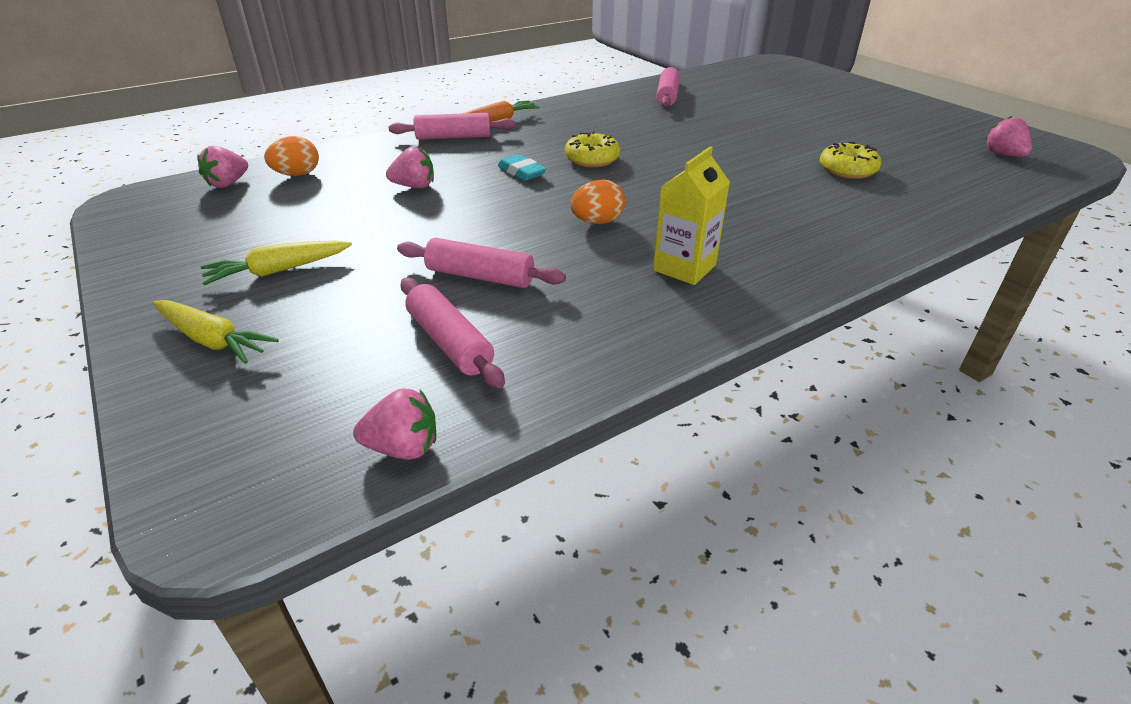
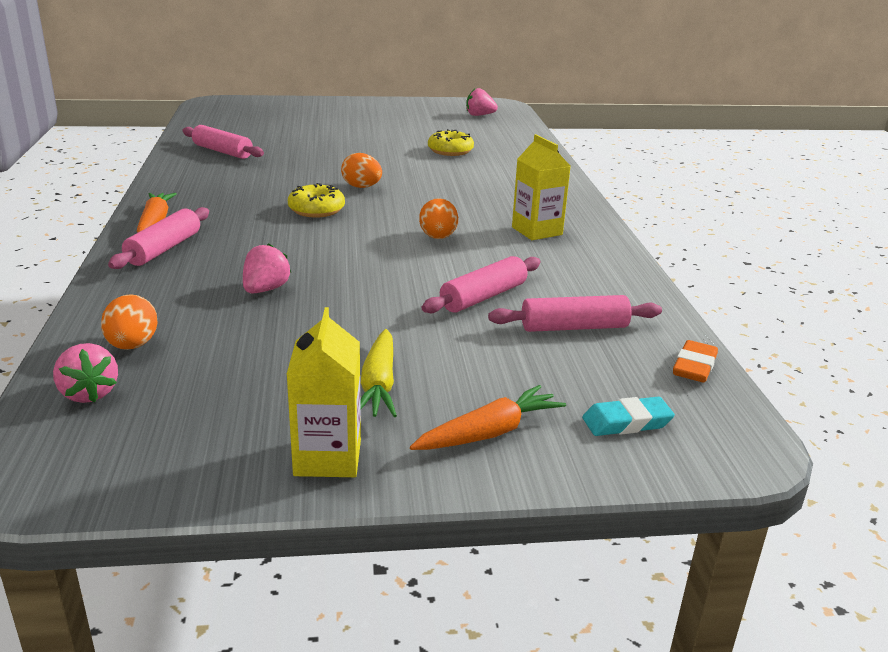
camera: 65 degrees left, 10 degrees down
yellow carrot [153,300,279,364] -> orange carrot [410,385,566,450]
pink strawberry [353,388,436,460] -> orange eraser [673,340,718,383]
turquoise eraser [498,154,547,181] -> turquoise eraser moved to [582,397,675,436]
none -> yellow carton [287,307,361,477]
none -> orange egg [341,153,382,188]

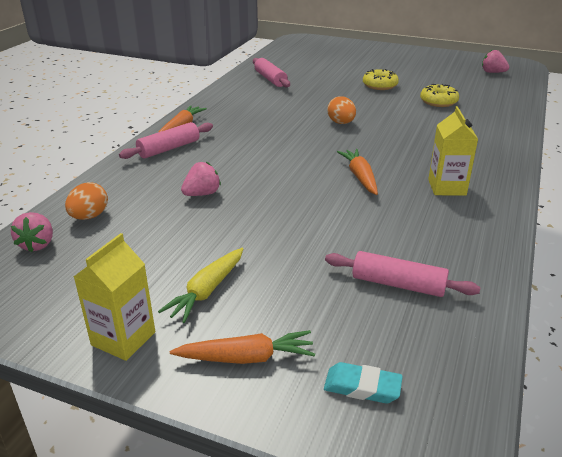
camera: 30 degrees right, 5 degrees up
yellow donut [288,183,345,218] -> yellow donut moved to [363,69,399,90]
orange egg [419,198,458,239] -> orange carrot [337,149,378,195]
pink rolling pin [422,256,541,313] -> none
orange eraser [673,340,718,383] -> none

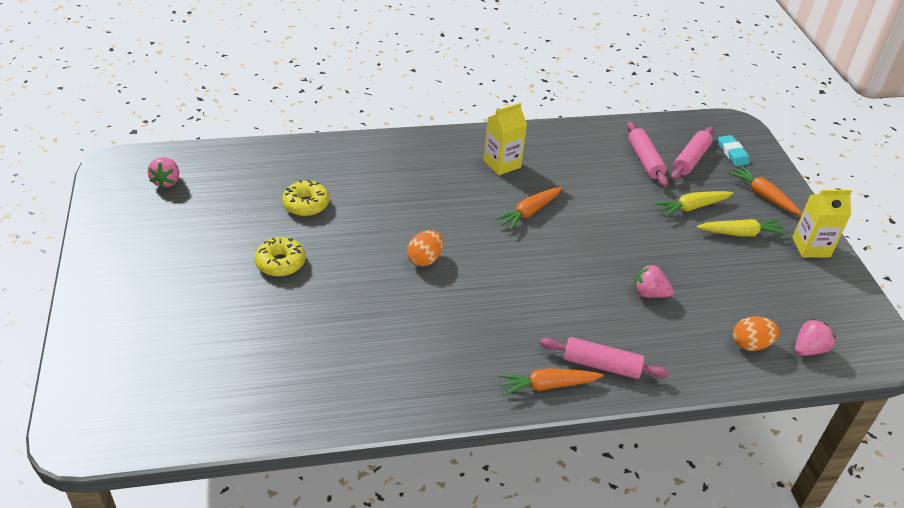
camera: 125 degrees left, 10 degrees up
pink rolling pin [253,58,290,87] -> pink rolling pin moved to [671,127,714,180]
none -> yellow carrot [654,191,733,217]

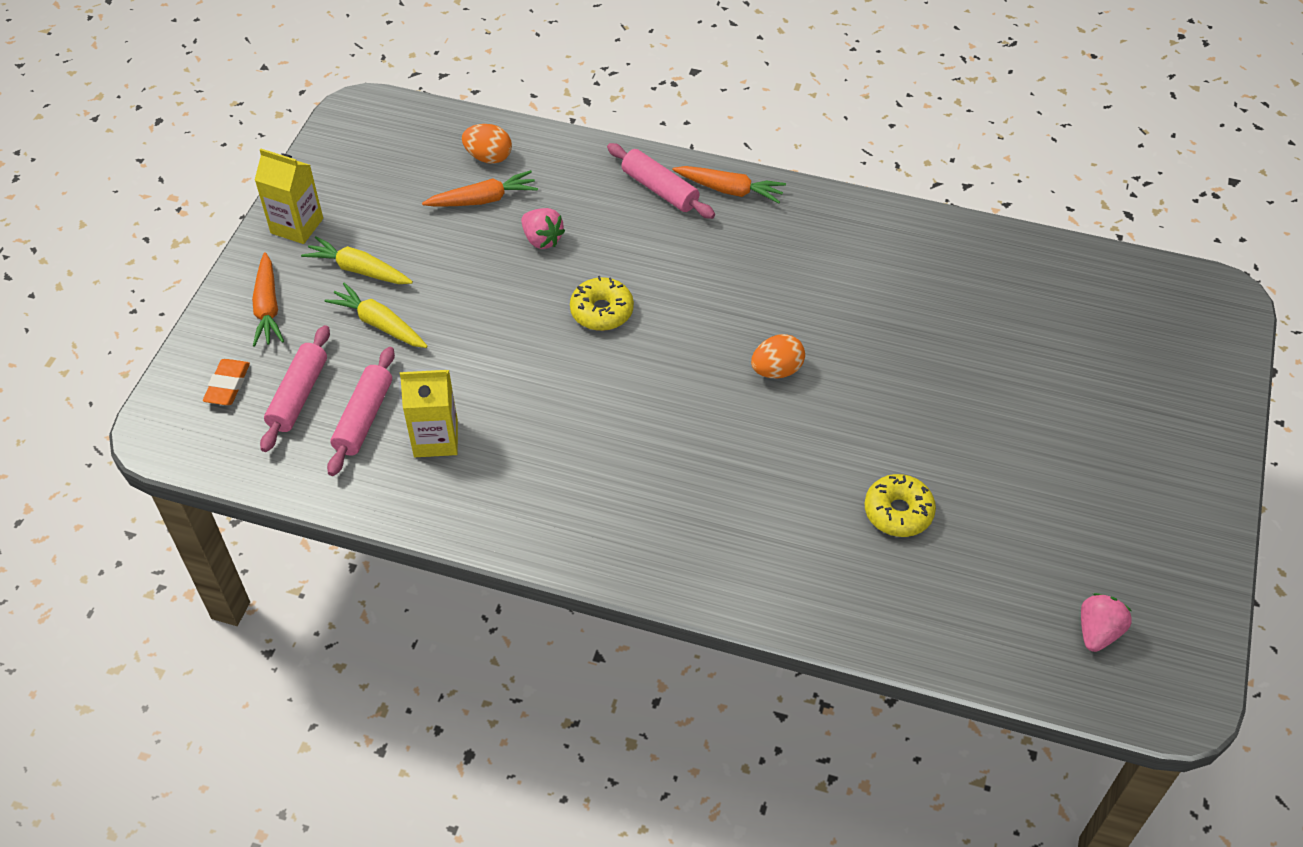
camera: 150 degrees left, 10 degrees up
yellow donut [255,237,305,277] -> yellow donut moved to [570,276,634,331]
yellow carton [484,103,527,175] -> yellow carton moved to [400,370,458,457]
orange carrot [495,187,563,231] -> orange carrot moved to [422,170,538,207]
yellow carrot [654,191,733,217] -> yellow carrot turned 150 degrees counterclockwise [324,283,428,348]
pink rolling pin [671,127,714,180] -> pink rolling pin turned 45 degrees counterclockwise [260,325,330,452]
turquoise eraser [718,135,750,166] -> orange eraser [203,359,250,405]
pink strawberry [795,319,836,356] -> none

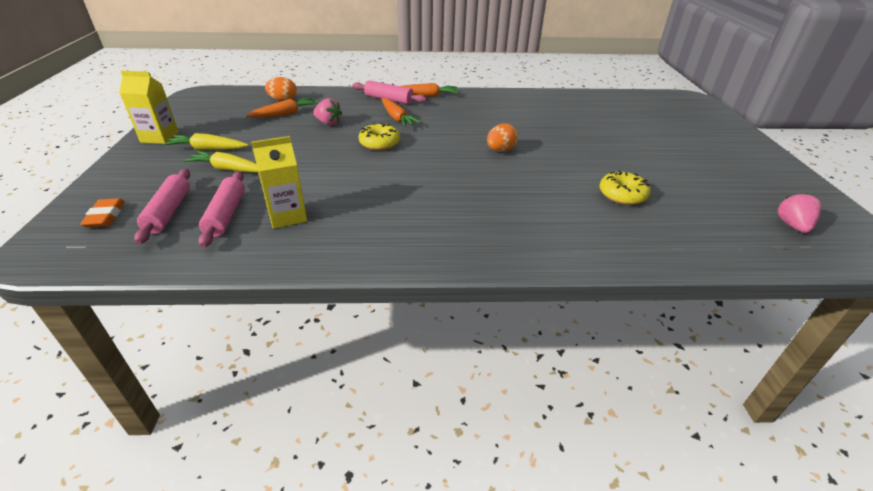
camera: 20 degrees left, 15 degrees down
orange carrot [252,252,284,347] -> orange carrot moved to [382,98,421,127]

